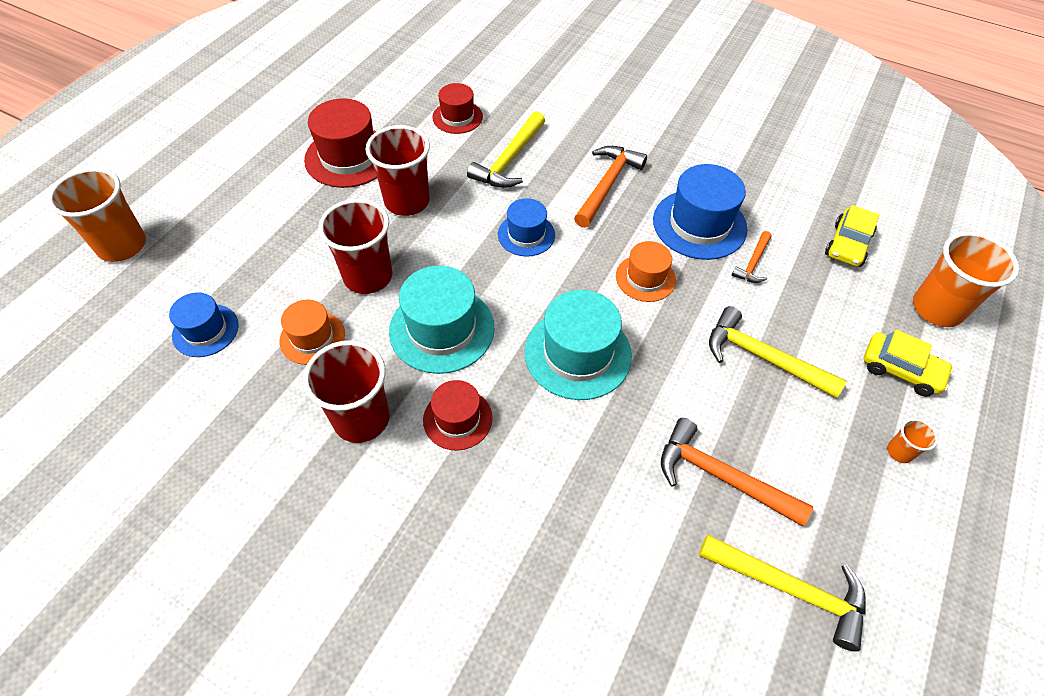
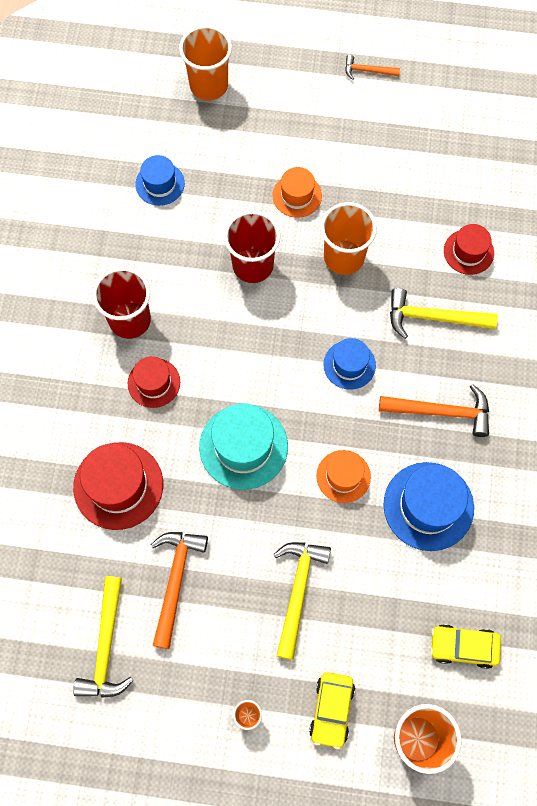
camera: 70 degrees right, 15 degrees up
orange hat [280,300,345,365] -> orange hat moved to [273,167,322,218]
red hat [304,98,377,188] -> red hat moved to [73,442,163,530]
red cup [365,125,430,216] -> orange cup [321,202,377,275]
turquoise hat [389,266,494,374] -> none
orange hammer [732,231,772,283] -> orange hammer moved to [345,55,400,80]

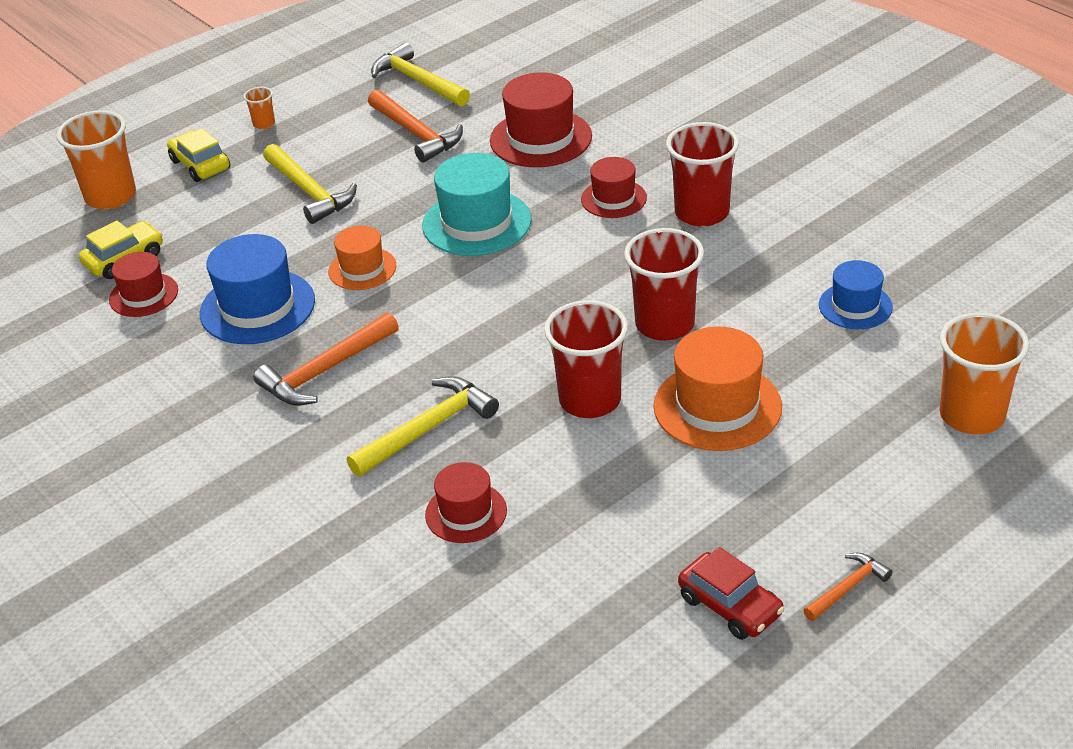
camera: 135 degrees right, 30 degrees down
orange hat [273,167,322,218] -> orange hat [653,326,782,451], size x1.65
orange cup [321,202,377,275] -> red cup [544,300,628,418]
blue hat [323,338,376,390] -> none
none -> red hat [109,252,178,317]
none -> red car [678,547,784,640]

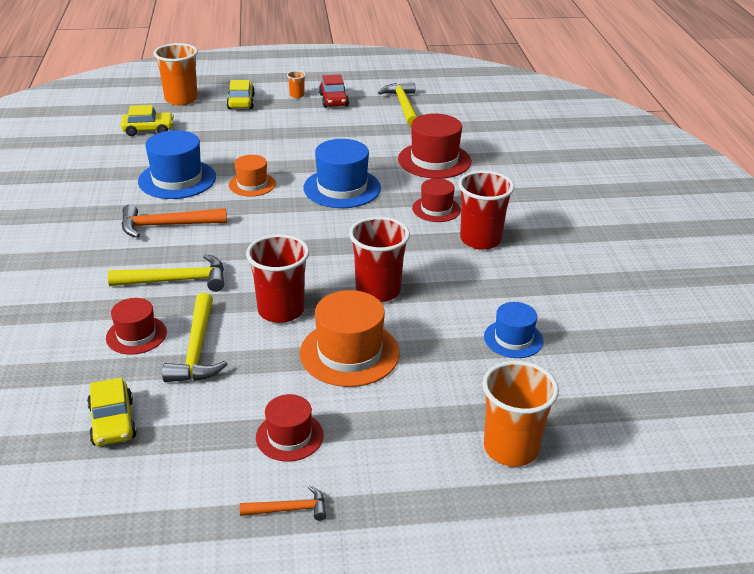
camera: 30 degrees right, 5 degrees down
red hat [109,252,178,317] -> red hat moved to [256,394,323,462]
yellow hammer [263,144,357,224] -> yellow hammer moved to [162,293,228,382]
orange hammer [368,90,463,163] -> none
turquoise hat [422,153,532,256] -> blue hat [304,139,381,208]
red car [678,547,784,640] -> red car moved to [319,74,349,108]
none -> yellow car [87,378,137,446]

